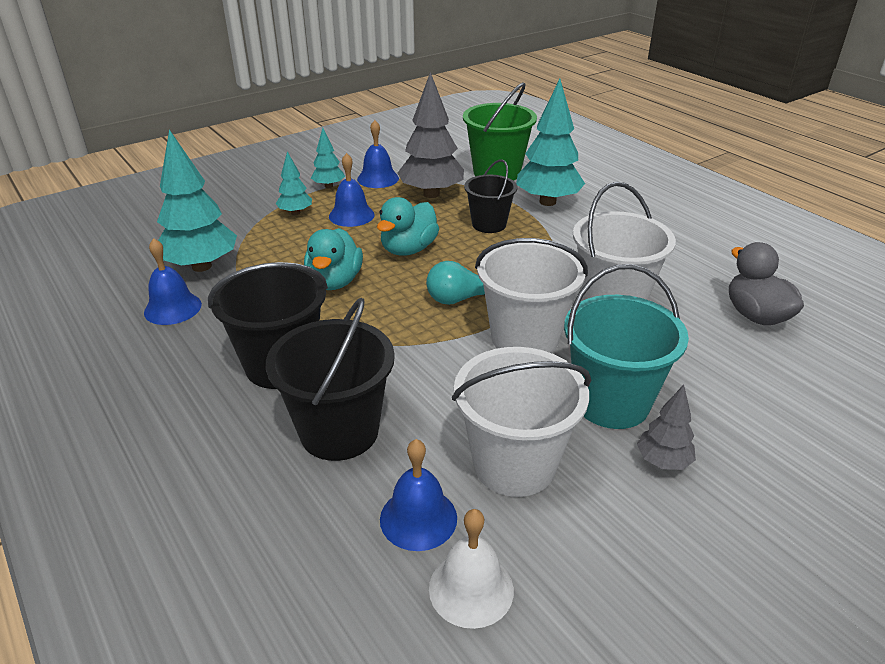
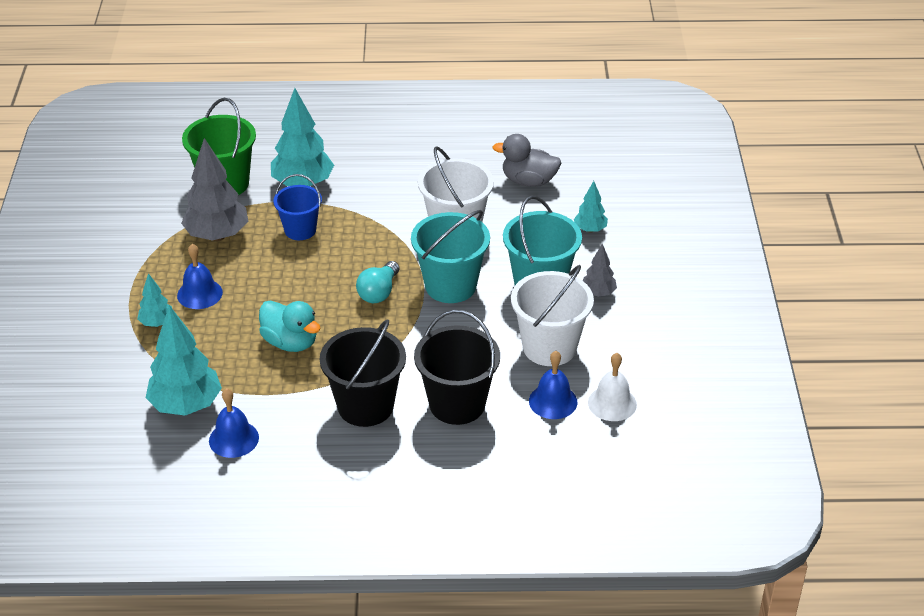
camera: 55 degrees left, 5 degrees up
turquoise tree [311,128,345,188] -> turquoise tree moved to [574,181,608,233]
blue bell [357,120,399,188] -> none
turquoise duck [377,197,439,256] -> none
black bucket [464,159,517,233] -> blue bucket [274,174,322,240]
white bucket [475,238,588,353] -> turquoise bucket [411,210,490,303]

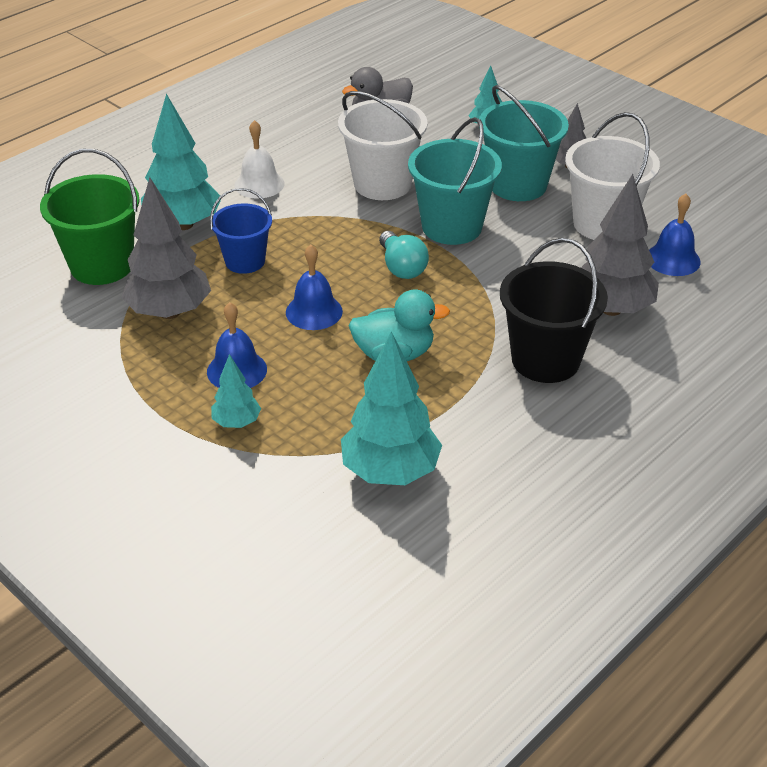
camera: 45 degrees left, 0 degrees up
blue bell [209,388,259,458] -> blue bell moved to [286,245,343,330]
black bucket [414,310,500,425] -> grey tree [581,174,659,316]
white bell [588,353,637,421] -> white bell moved to [234,120,285,199]

